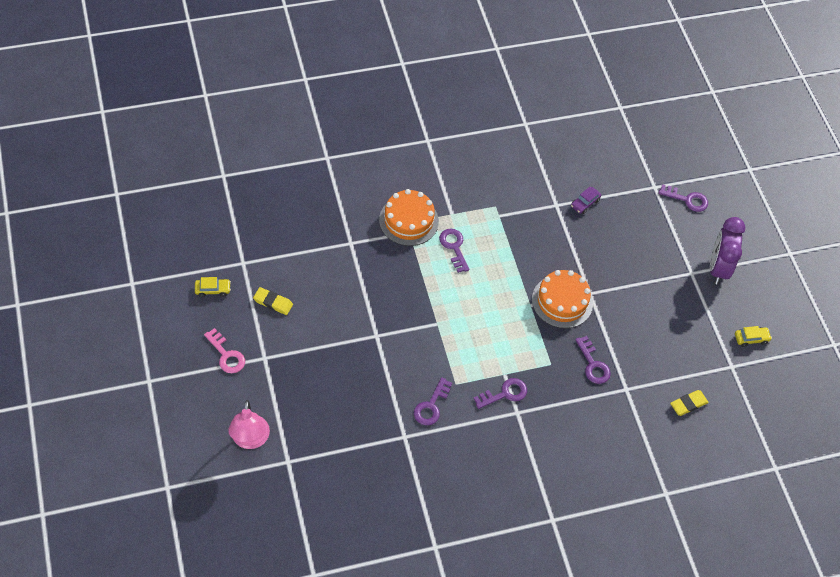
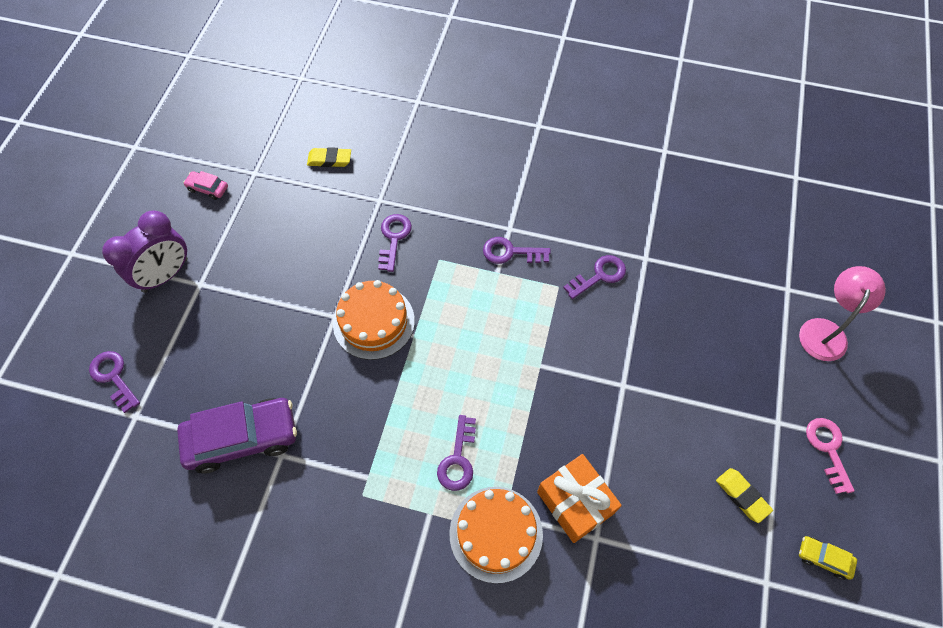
camera: 145 degrees left, 5 degrees up
purple car [571,187,601,214] -> purple car [177,398,297,474], size x2.25
yellow car [735,326,772,347] -> pink car [183,171,228,200]
none -> orange gift [537,454,622,543]

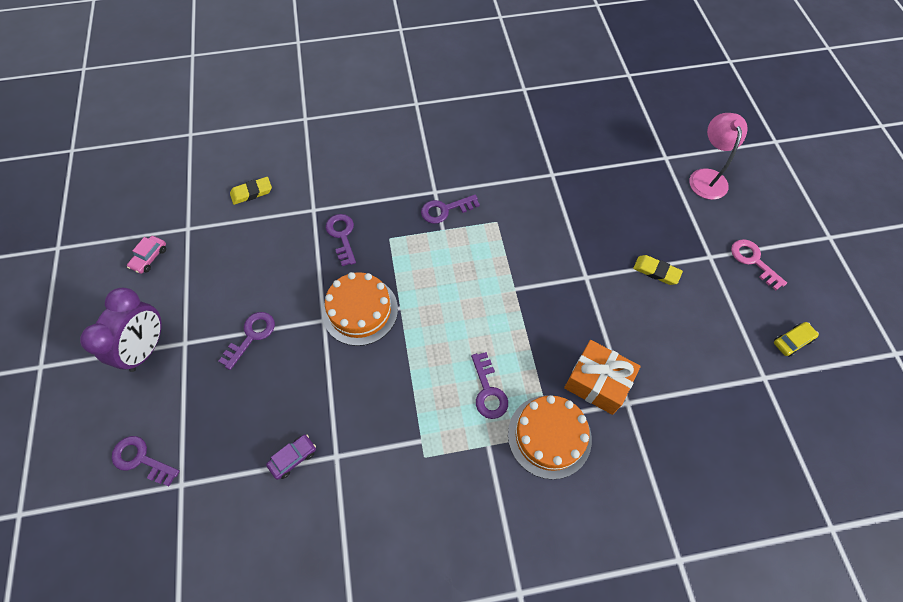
camera: 25 degrees left, 0 degrees up
purple car [177,398,297,474] -> purple car [266,434,316,480], size x0.44
pink car [183,171,228,200] -> pink car turned 60 degrees counterclockwise [127,236,166,274]
purple key [563,255,626,299] -> purple key moved to [219,312,275,370]
yellow eraser [716,468,773,523] -> yellow eraser moved to [633,255,683,285]
yellow car [799,536,857,580] -> yellow car turned 150 degrees clockwise [774,322,819,357]

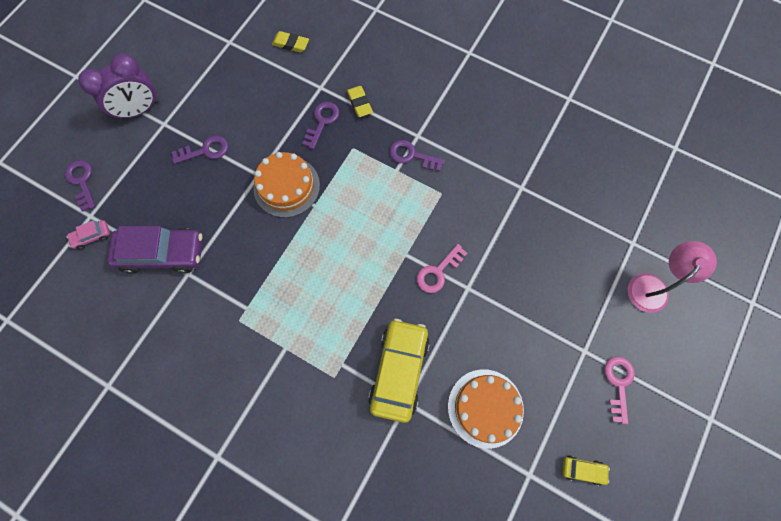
camera: 40 degrees right, 10 degrees up
pink car [127,236,166,274] -> pink car moved to [66,220,110,249]
purple car [266,434,316,480] -> purple car [107,226,203,274], size x2.25
purple key [471,352,508,419] -> none
orange cake [508,395,592,479] -> orange cake moved to [448,369,524,449]
orange gift [564,340,641,415] -> yellow car [368,319,430,423]
yellow eraser [633,255,683,285] -> yellow eraser moved to [347,86,373,117]
none -> pink key [417,244,467,293]

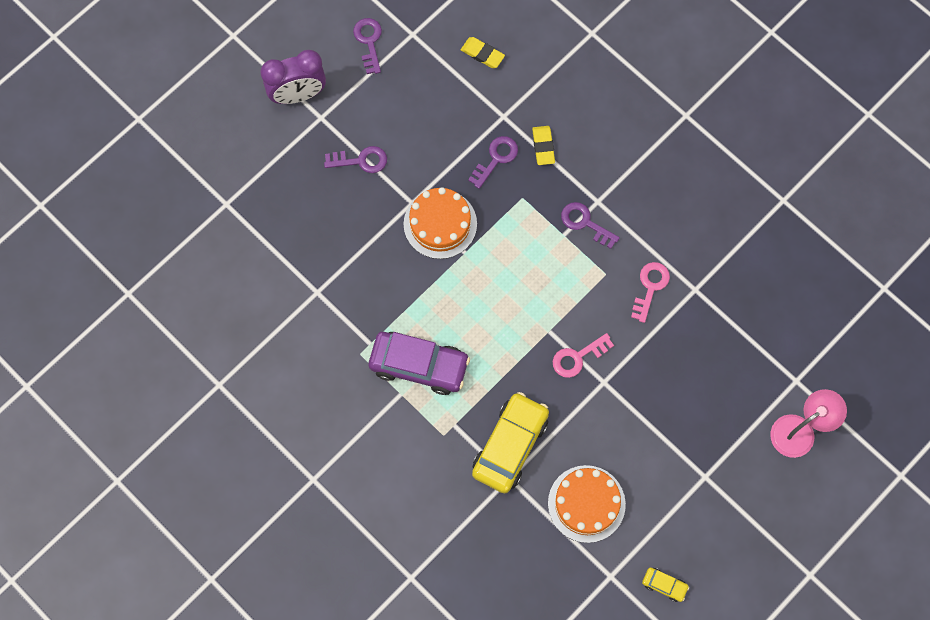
camera: 15 degrees right, 0 degrees up
purple key [65,160,96,211] -> purple key moved to [353,18,382,74]
pink car [66,220,110,249] -> none
purple car [107,226,203,274] -> purple car moved to [369,332,470,395]
pink key [604,357,635,424] -> pink key moved to [631,262,670,323]

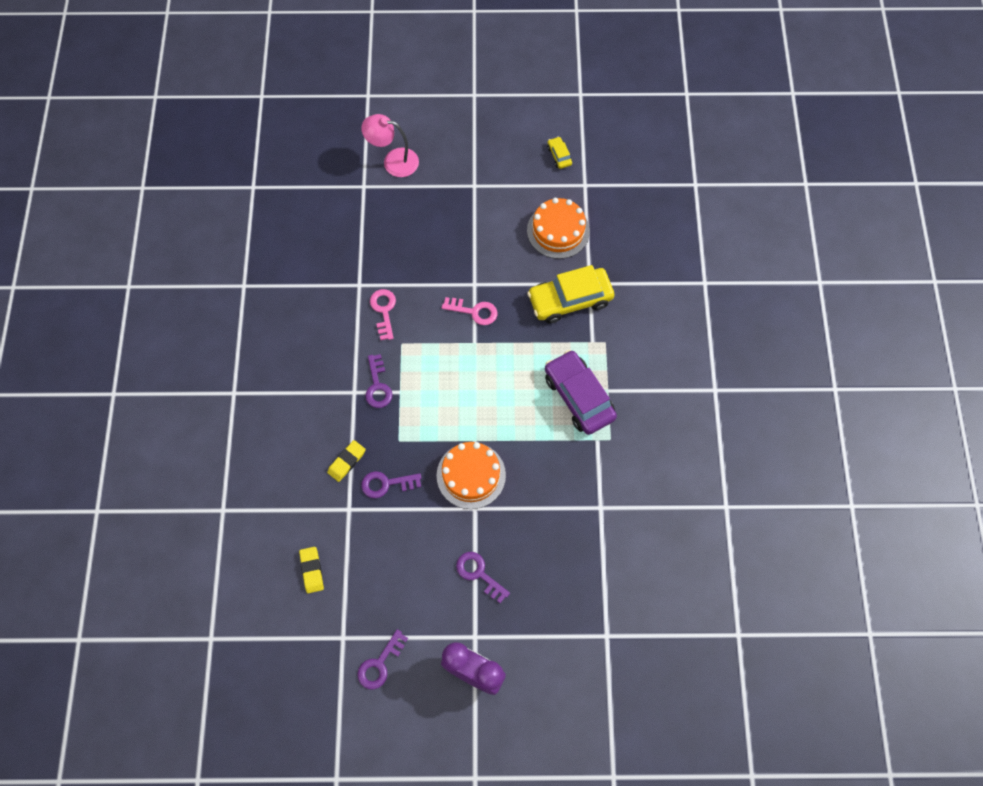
camera: 135 degrees left, 5 degrees down
pink key [631,262,670,323] -> pink key turned 105 degrees clockwise [370,289,396,340]

